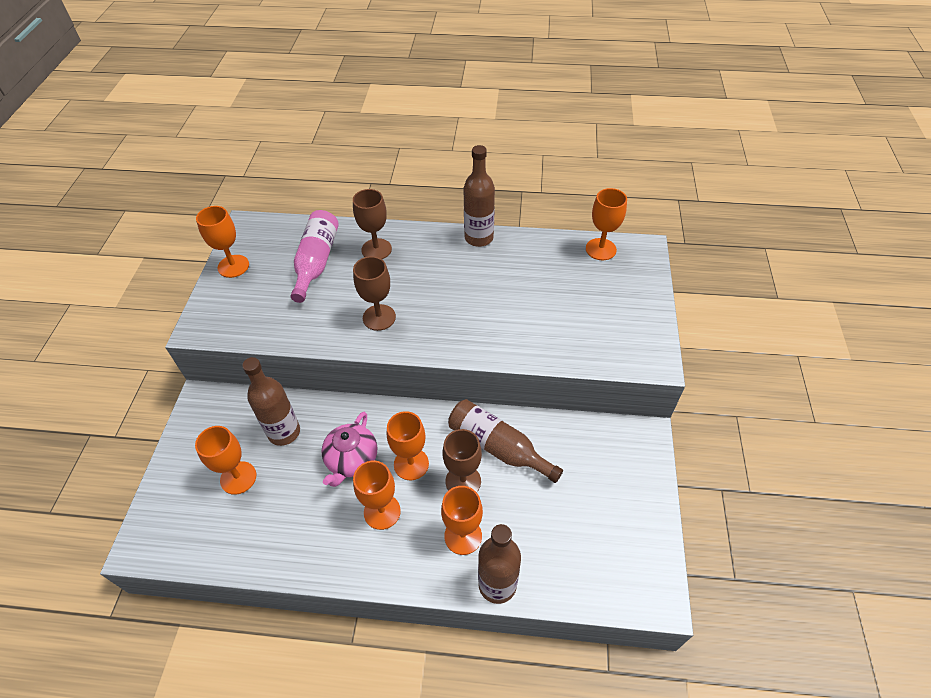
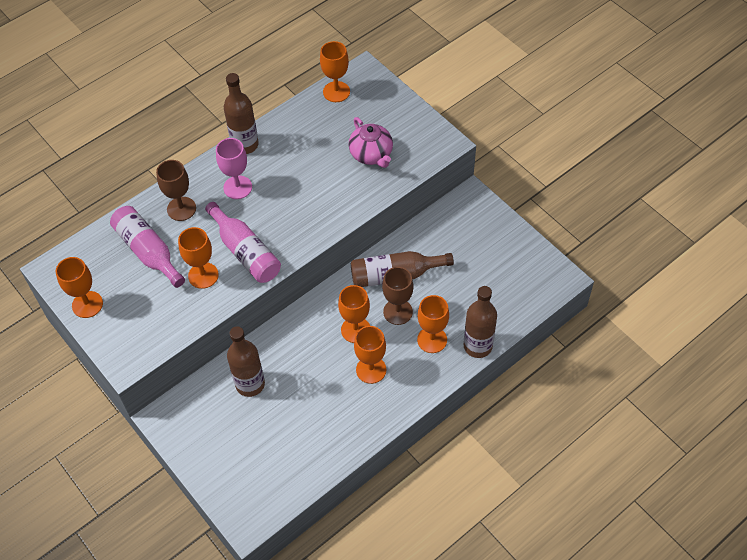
camera: 45 degrees left, 5 degrees up
orange goblet [195,426,256,495] -> orange goblet moved to [178,227,219,289]
pink teapot [321,412,377,487] -> pink teapot moved to [349,117,393,168]
brown goblet [353,256,396,331] -> pink bottle [205,202,281,283]
none -> pink goblet [216,138,252,199]

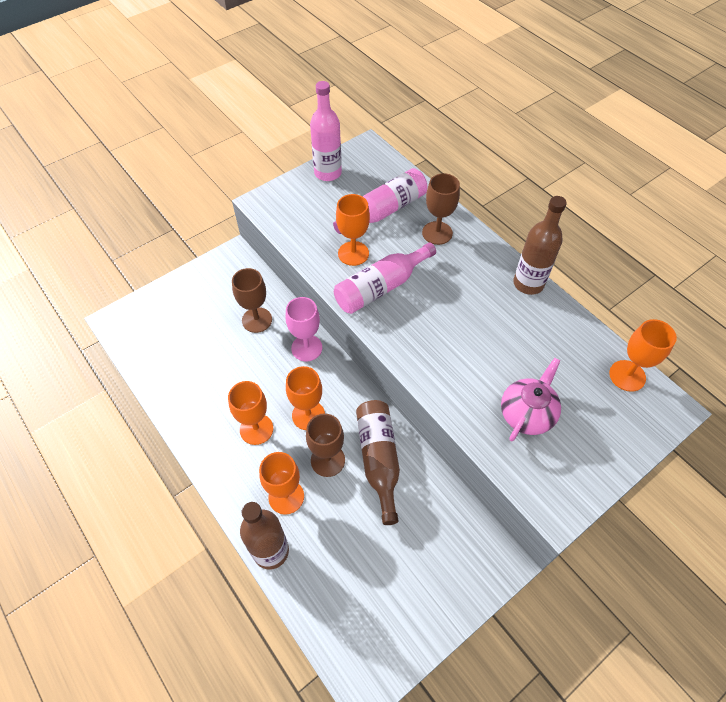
camera: 90 degrees right, 0 degrees up
orange goblet [56,257,103,318] -> pink bottle [310,81,342,181]
pink goblet [216,138,252,199] -> pink goblet moved to [286,297,322,362]
brown bottle [227,326,265,397] -> brown goblet [232,268,272,333]
pink teapot [349,117,393,168] -> pink teapot turned 150 degrees clockwise [501,358,561,441]

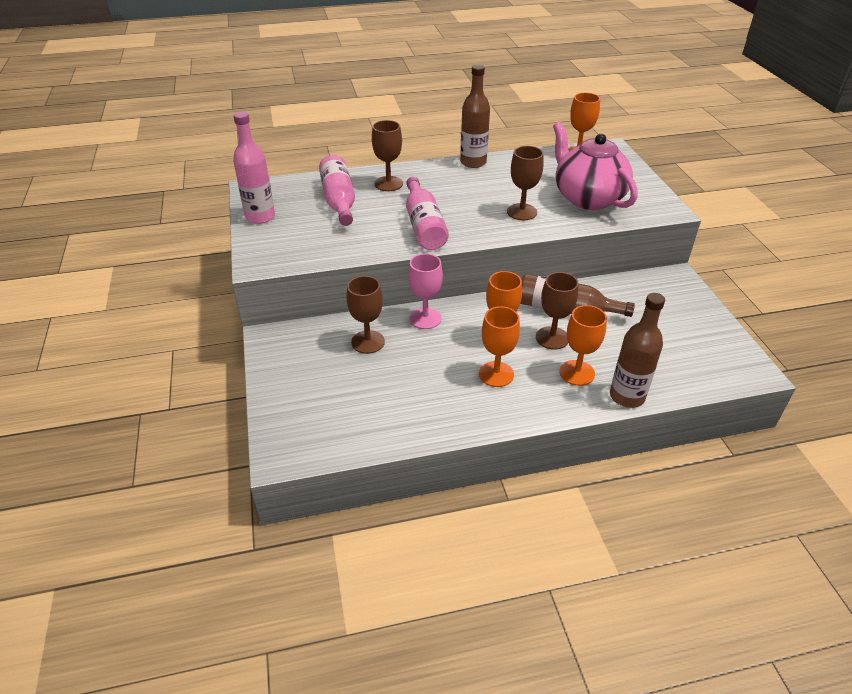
camera: 65 degrees left, 15 degrees down
orange goblet [336,194,370,266] -> none
pink teapot [501,358,561,441] -> pink teapot [553,122,638,210], size x1.61
none -> brown goblet [507,146,544,220]

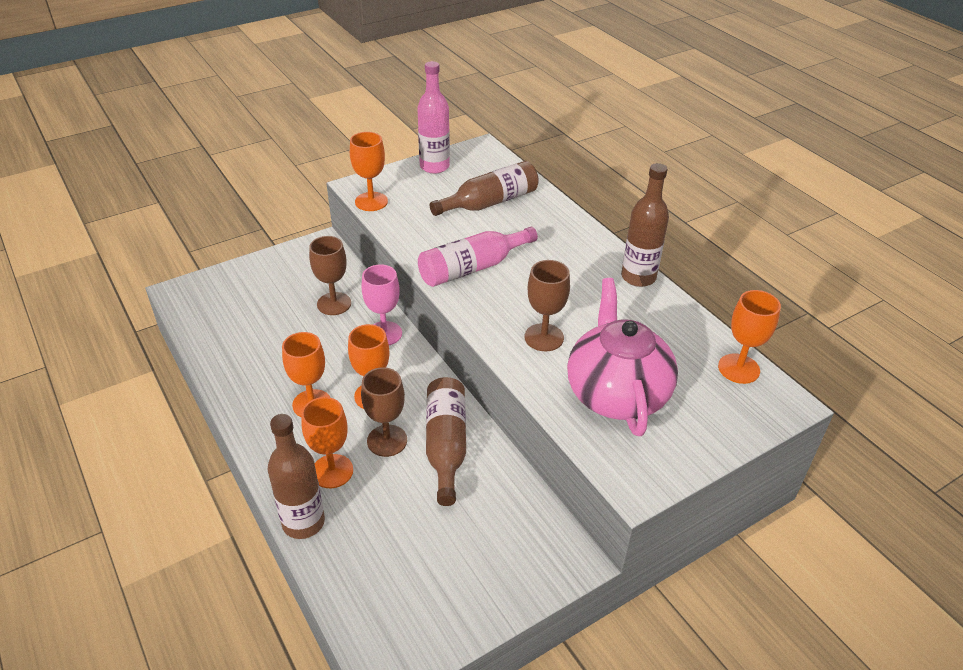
camera: 70 degrees right, 0 degrees up
pink bottle [319,155,355,226] -> brown bottle [430,161,539,216]
brown goblet [372,120,403,191] -> none
pink teapot [553,122,638,210] -> pink teapot turned 45 degrees counterclockwise [567,278,678,436]
none -> orange goblet [350,132,388,211]

